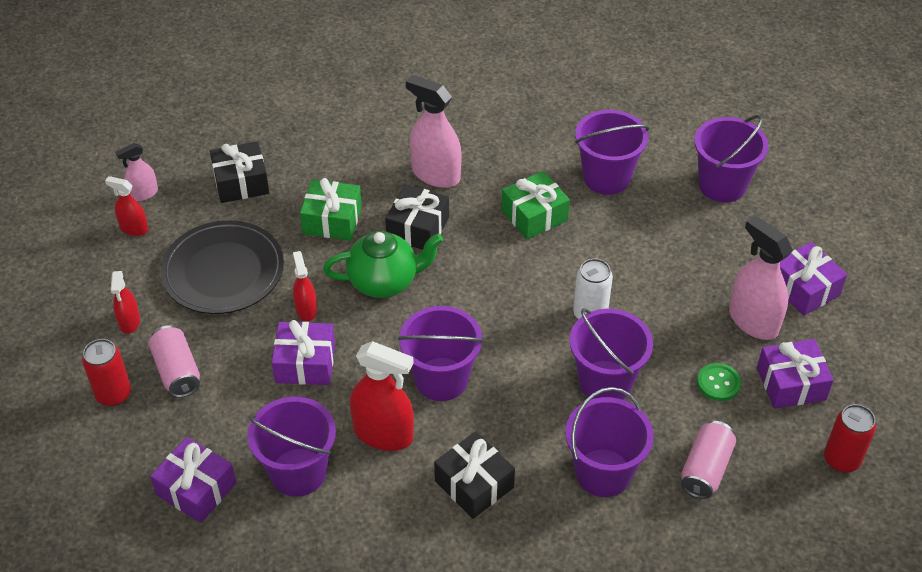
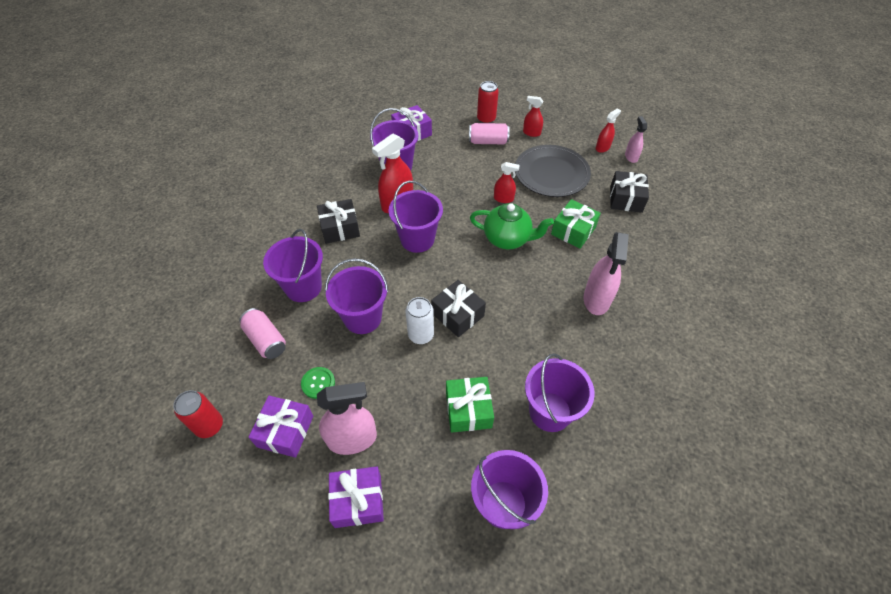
camera: 115 degrees right, 5 degrees up
purple gift [272,320,335,385] -> none
green teapot [323,231,443,298] -> green teapot turned 90 degrees counterclockwise [470,203,554,249]
black gift [385,184,449,250] -> black gift moved to [431,280,486,337]
pink spray bottle [406,75,462,188] -> pink spray bottle turned 135 degrees clockwise [584,232,629,315]
green gift [501,171,570,239] -> green gift moved to [446,377,494,433]

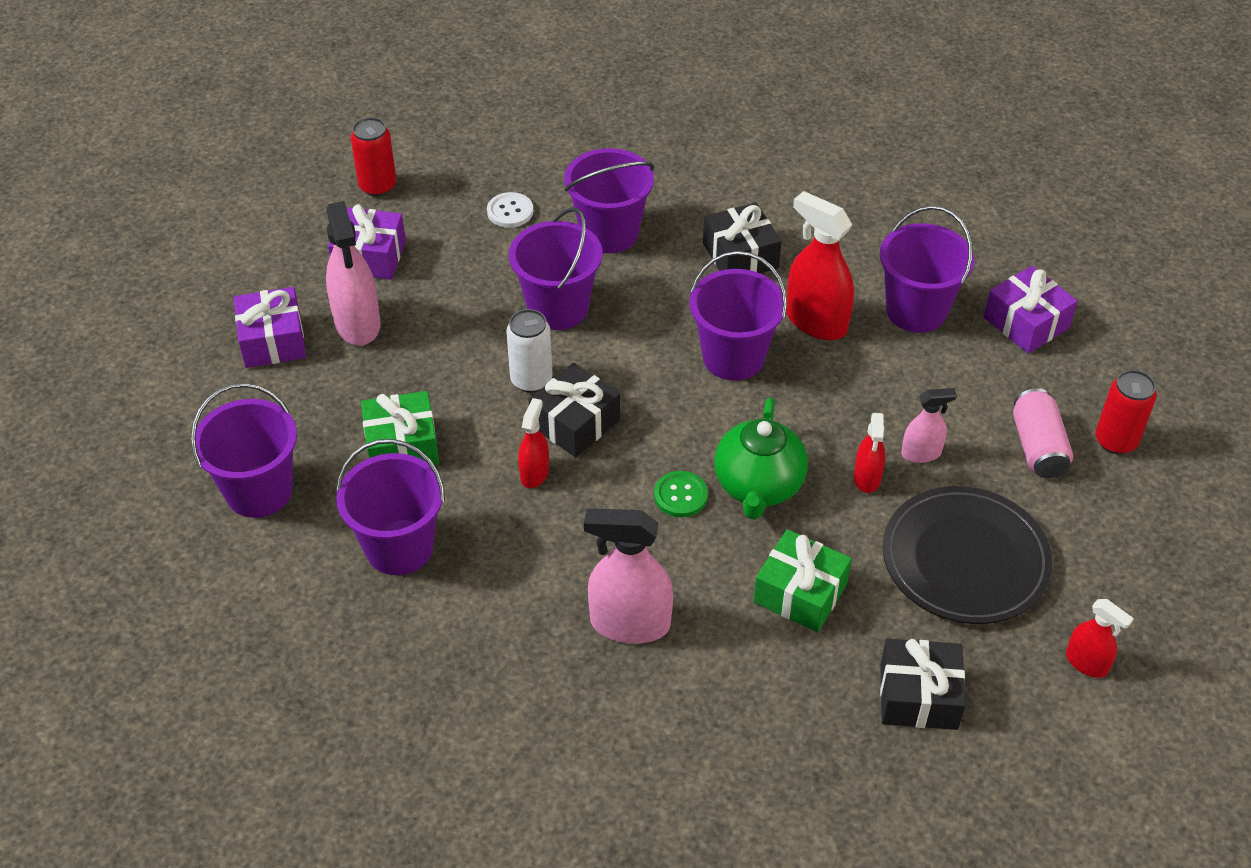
camera: 85 degrees right, 5 degrees down
pink can [239,308,286,359] -> white button [487,192,533,228]
green button [301,367,335,399] -> green button moved to [654,471,708,517]
red spray bottle [523,96,543,137] -> red spray bottle moved to [518,398,549,488]
pink spray bottle [625,116,647,163] -> pink spray bottle moved to [901,388,957,463]

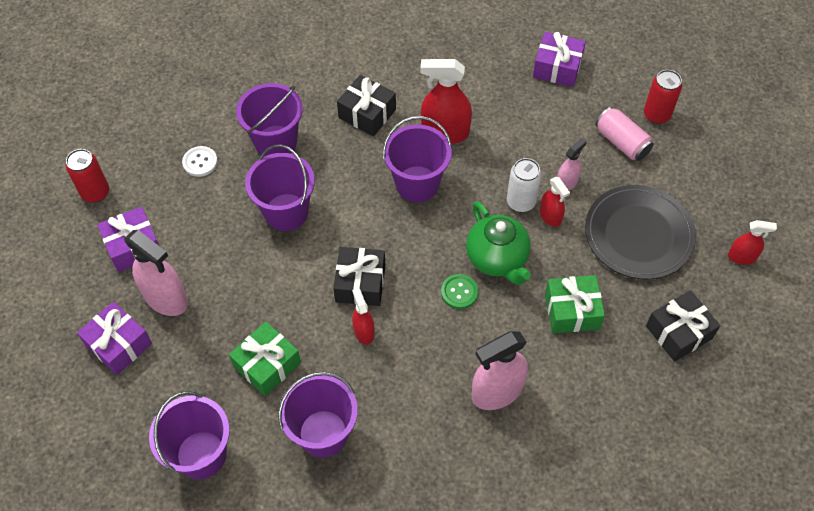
camera: 35 degrees left, 10 degrees up
white can [506,309,553,393] -> white can moved to [507,158,542,212]
purple bucket [880,206,974,333] -> none

